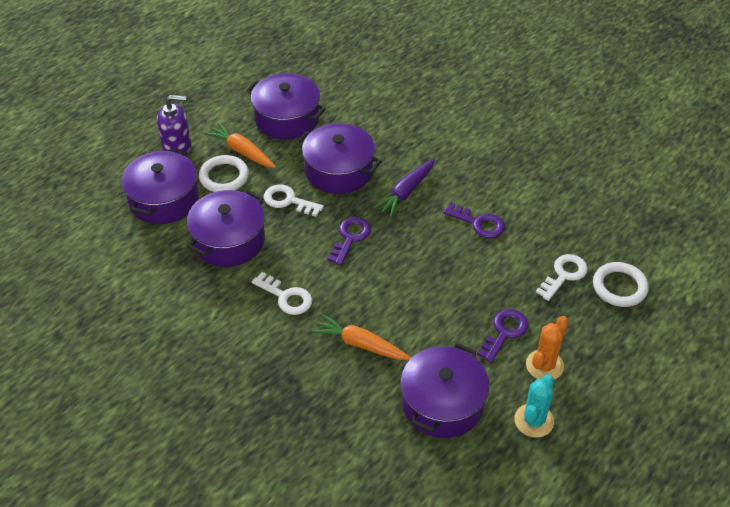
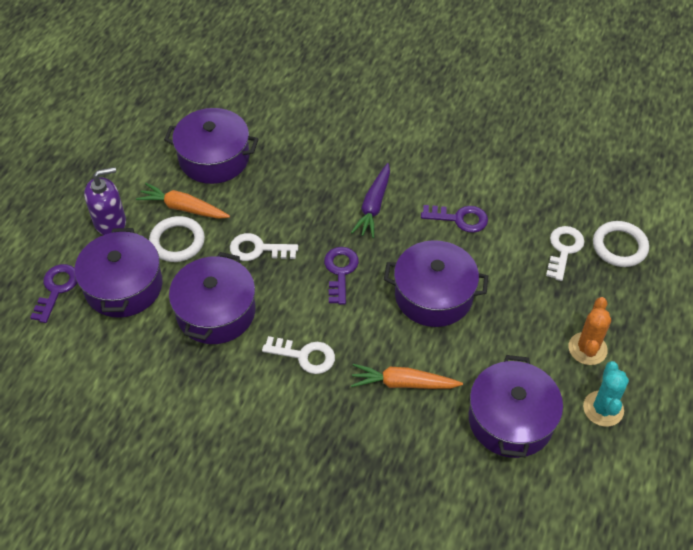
camera: 20 degrees left, 5 degrees up
purple pot [296,123,382,194] -> purple pot moved to [384,240,488,327]
purple key [477,309,529,363] -> purple key moved to [30,264,77,323]

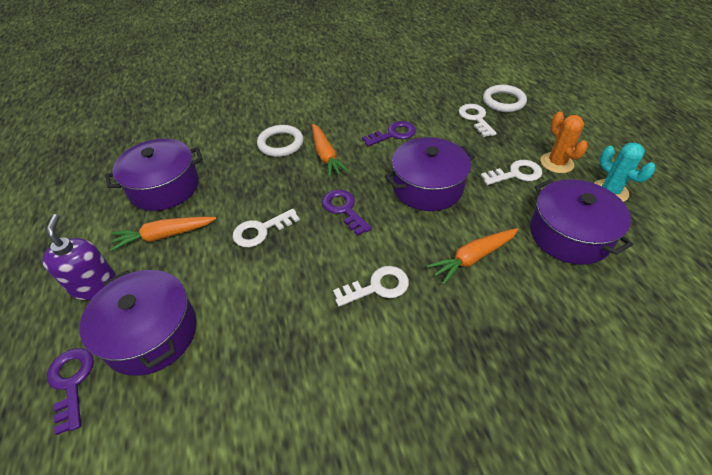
camera: 35 degrees left, 5 degrees down
purple soap dispenser [84,167,126,235] -> purple soap dispenser turned 45 degrees counterclockwise [42,214,117,300]
white ring [149,216,205,262] -> white ring moved to [257,125,304,157]
purple pot [169,252,256,344] -> none
purple carrot [351,163,390,238] -> orange carrot [312,124,350,178]
none -> white key [481,160,542,185]

